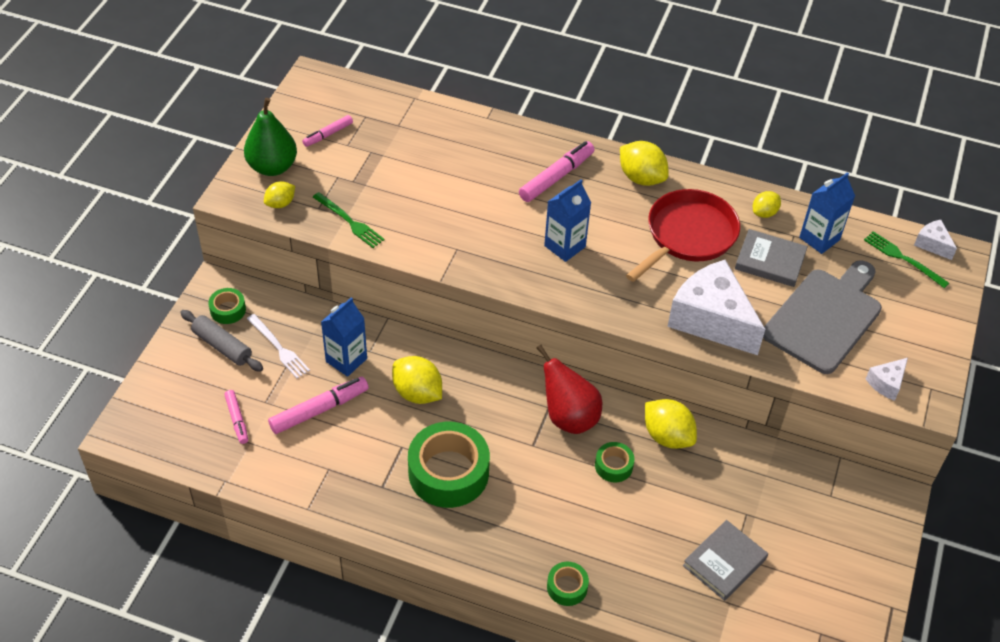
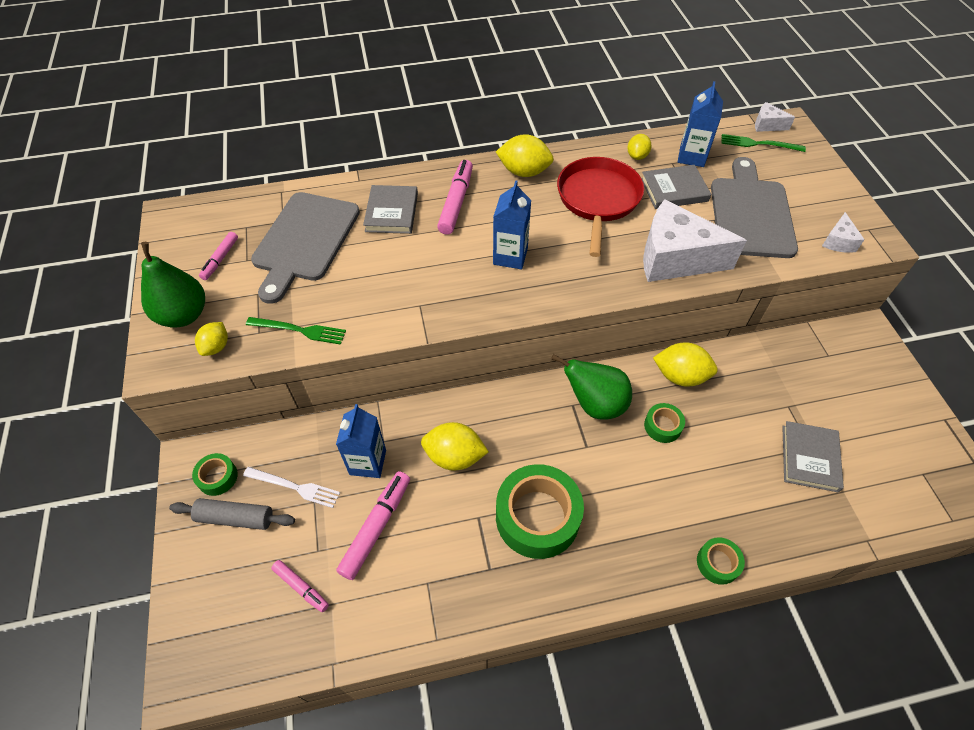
camera: 30 degrees left, 5 degrees up
red pear [536,345,602,434] -> green pear [551,354,632,420]
none -> grey cutting board [251,192,360,304]
none -> grey book [363,185,418,234]

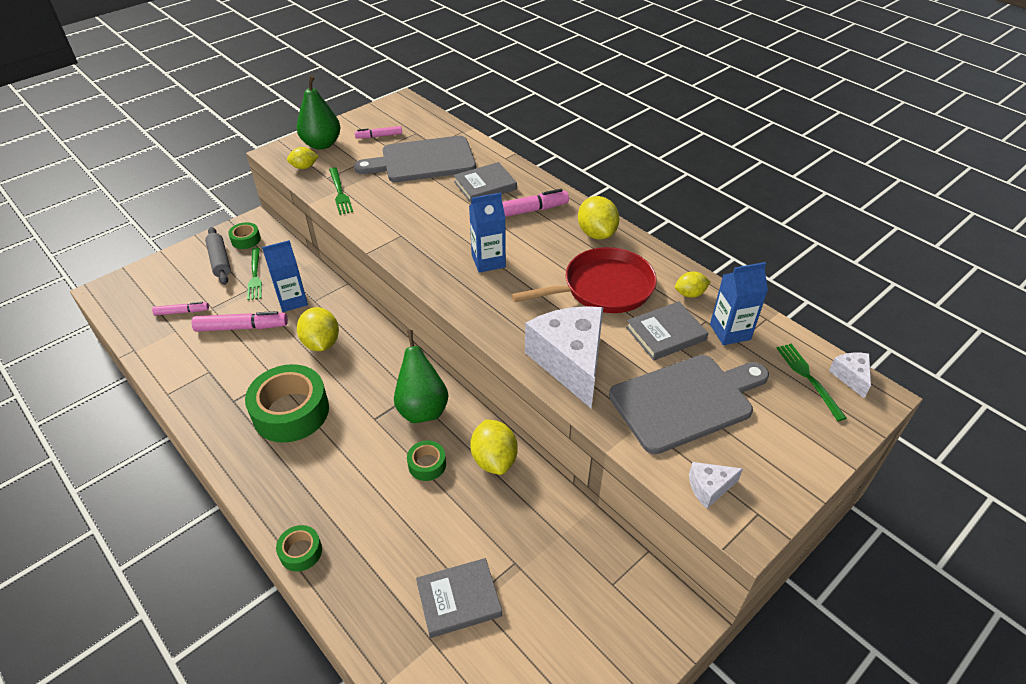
camera: 60 degrees right, 10 degrees down
white fork [243,467,340,508] -> green fork [247,248,262,300]
pink marker [271,560,329,612] -> pink marker turned 105 degrees counterclockwise [152,302,209,315]
grey book [642,165,711,209] -> grey book turned 75 degrees counterclockwise [626,301,708,360]

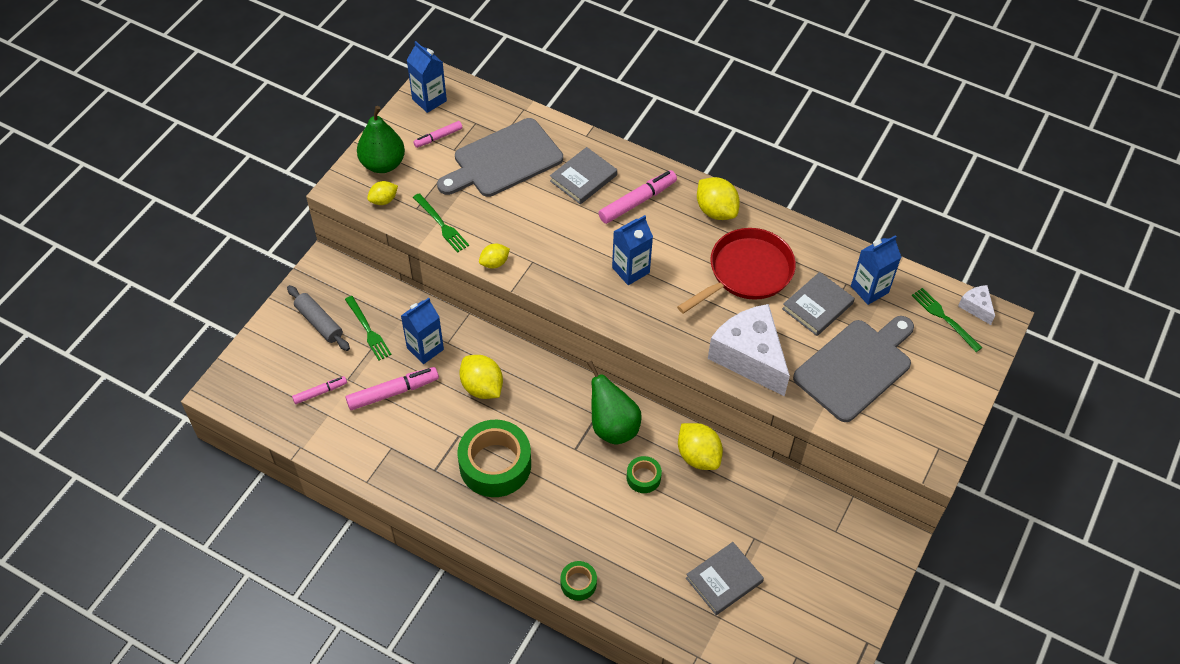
camera: 20 degrees left, 10 degrees up
green tape [228,222,261,249] -> none
yellow lemon [675,272,710,298] -> yellow lemon moved to [479,244,510,268]
white cheese [689,462,743,509] -> none
none -> blue carton [407,41,447,113]

